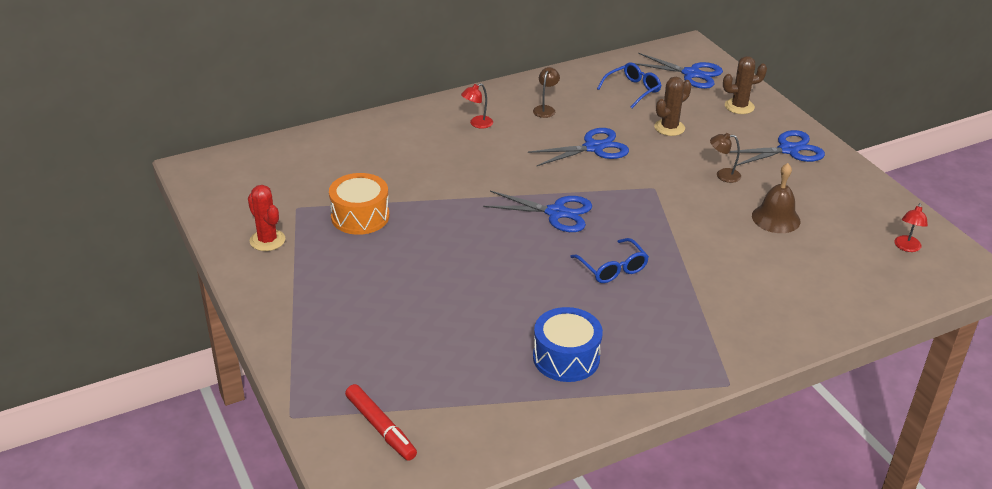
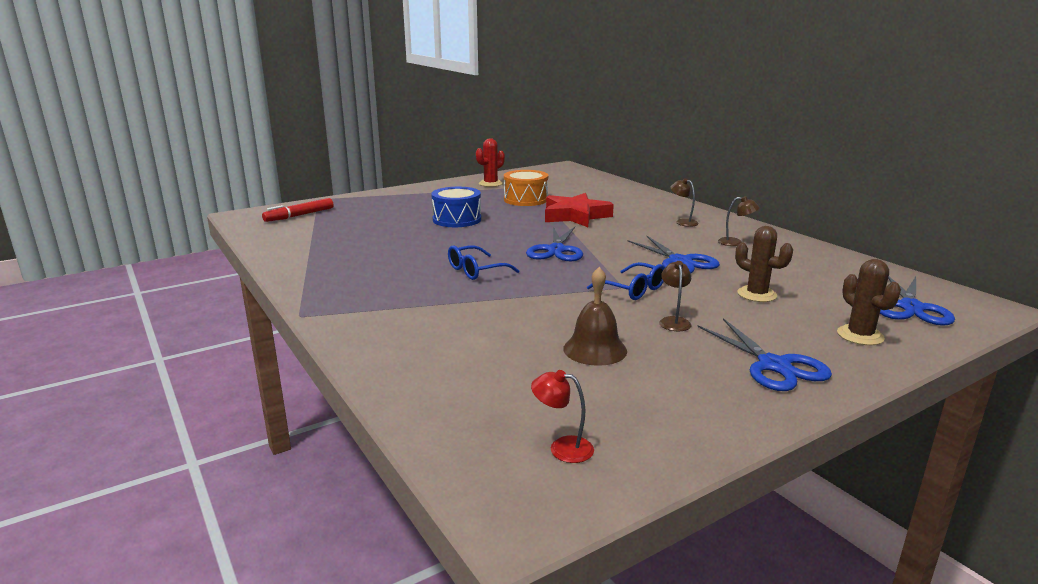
camera: 85 degrees right, 15 degrees down
red lamp [461,83,493,129] -> brown lamp [670,178,699,227]
blue drum [533,307,603,382] -> blue drum moved to [431,187,481,227]
blue glasses [597,63,662,108] -> blue glasses moved to [587,262,665,300]
none -> red star [545,193,614,227]

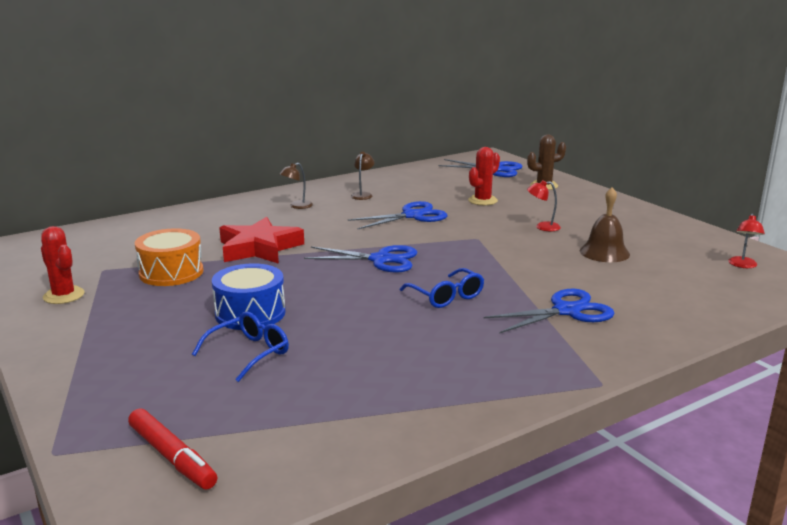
camera: 90 degrees left, 0 degrees up
blue glasses [587,262,665,300] -> blue glasses moved to [192,311,289,382]
brown lamp [659,261,691,331] -> red lamp [527,180,561,231]
blue scissors [697,318,832,391] -> blue scissors moved to [483,289,615,334]
brown cactus [735,226,793,302] -> red cactus [468,147,500,205]

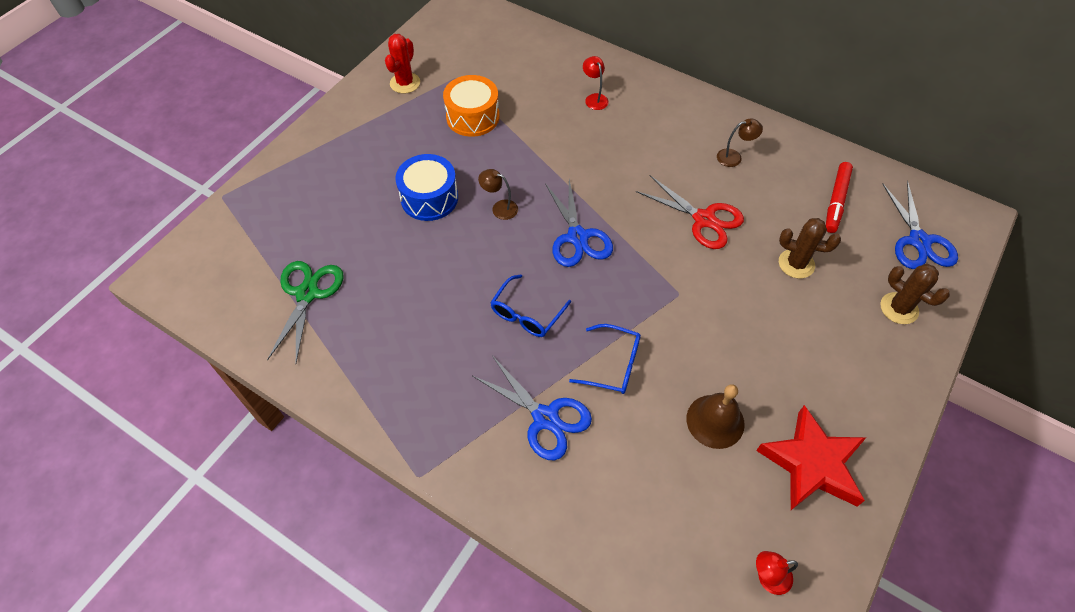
camera: 65 degrees right, 35 degrees up
red marker [128,408,217,489] -> red marker moved to [826,162,853,233]
blue glasses [192,311,289,382] -> blue glasses moved to [569,324,641,394]
red star [219,217,304,264] -> red star moved to [756,405,867,510]
brown lamp [279,163,313,209] -> brown lamp moved to [478,169,518,220]
blue scissors [348,201,447,229] -> red scissors [636,175,744,249]
red cactus [468,147,500,205] -> brown cactus [779,218,841,279]
red lamp [527,180,561,231] -> red lamp moved to [583,56,609,110]
none -> green scissors [267,261,344,363]

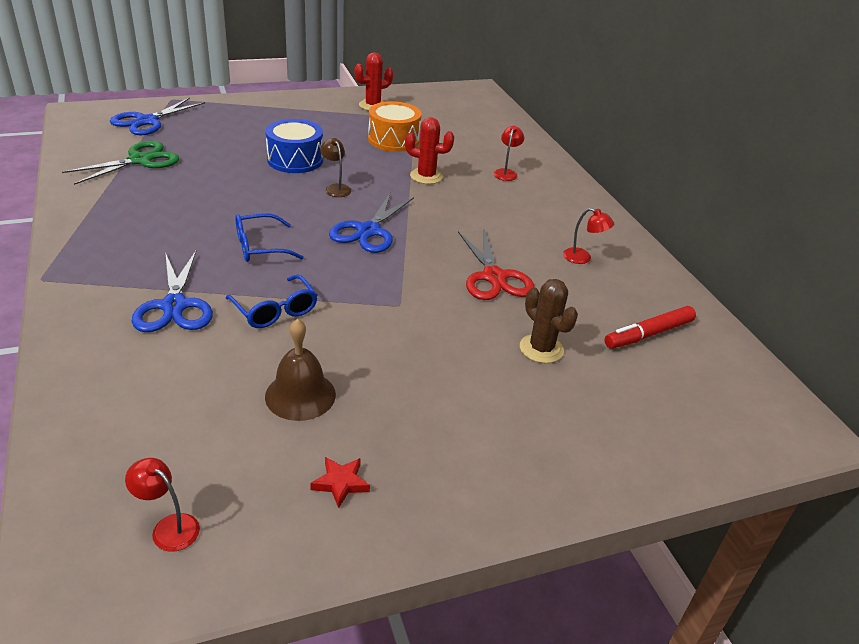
camera: 35 degrees right, 20 degrees down
brown lamp [717,118,763,167] -> red lamp [563,208,614,264]
red star [756,405,867,510] -> red star [310,457,370,508], size x0.42
brown cactus [880,264,950,324] -> none
blue scissors [883,181,958,269] -> blue scissors moved to [110,98,205,135]
none -> red cactus [405,117,454,184]

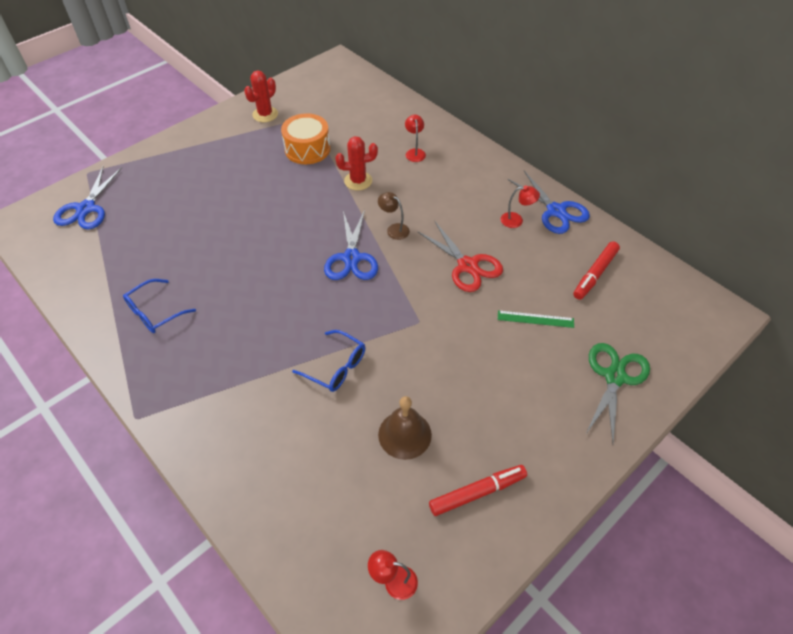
camera: 20 degrees left, 15 degrees up
green scissors [62,141,179,185] -> green scissors moved to [586,343,650,443]
blue scissors [131,251,213,332] -> blue scissors moved to [508,171,590,234]
blue glasses [235,213,304,262] -> blue glasses moved to [123,279,196,333]
blue drum [265,119,323,173] -> none
red star [310,457,370,508] -> red marker [429,465,527,516]
brown lamp [320,138,351,197] -> brown lamp moved to [378,192,410,240]
brown cactus [520,279,578,363] -> green ruler [498,310,574,328]

